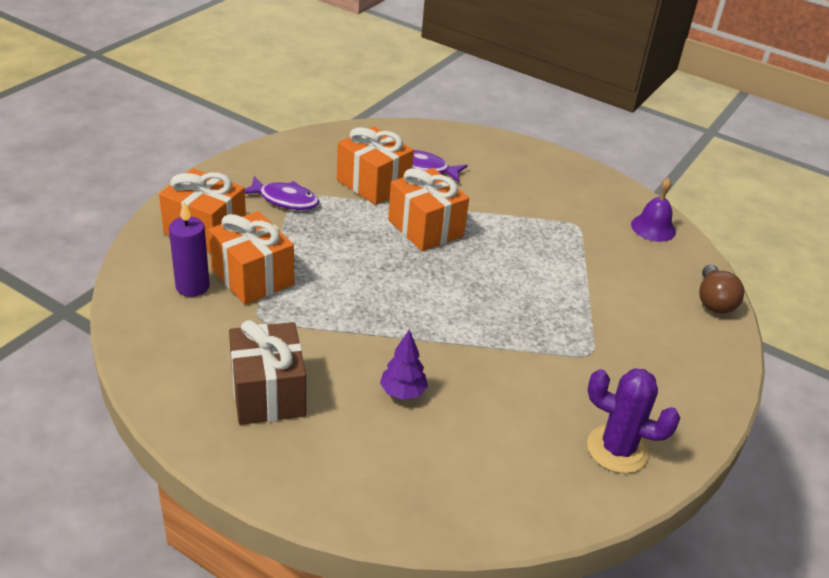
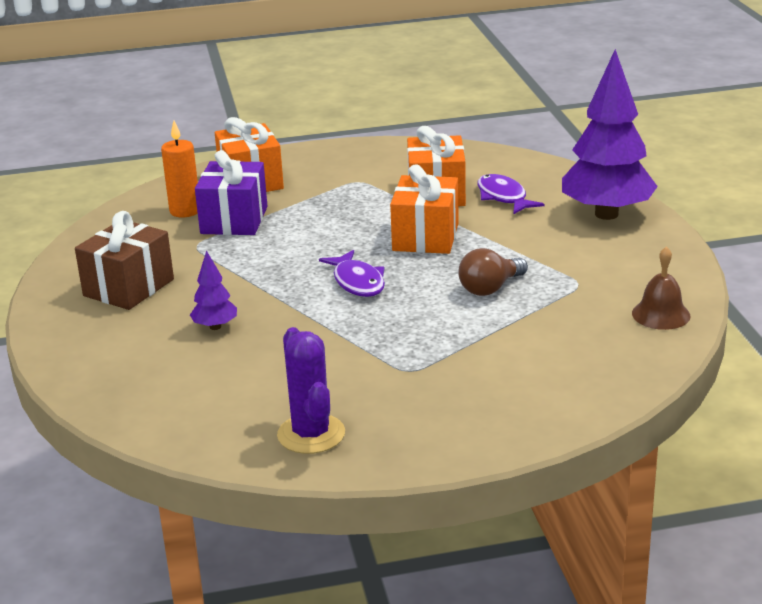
camera: 50 degrees right, 10 degrees down
purple candle [169,202,210,297] -> orange candle [161,121,198,218]
orange gift [208,211,294,305] -> purple gift [195,150,267,235]
purple fish [245,176,319,210] -> purple fish moved to [319,250,385,297]
purple bell [631,178,676,242] -> brown bell [632,247,691,330]
brown light bulb [699,265,744,314] -> brown light bulb moved to [458,248,528,296]
none -> purple tree [562,49,658,220]

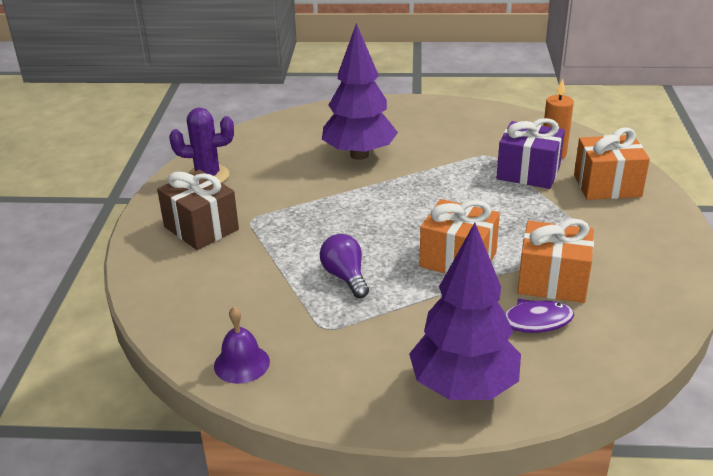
camera: 105 degrees right, 5 degrees up
brown gift [75,211,174,310] -> brown gift moved to [157,170,239,250]
purple tree [190,250,237,330] -> purple tree [322,23,398,160], size x2.26
purple fish [319,250,385,297] -> none
brown light bulb [458,248,528,296] -> purple light bulb [320,234,369,298]
brown bell [632,247,691,330] -> purple bell [214,306,270,384]

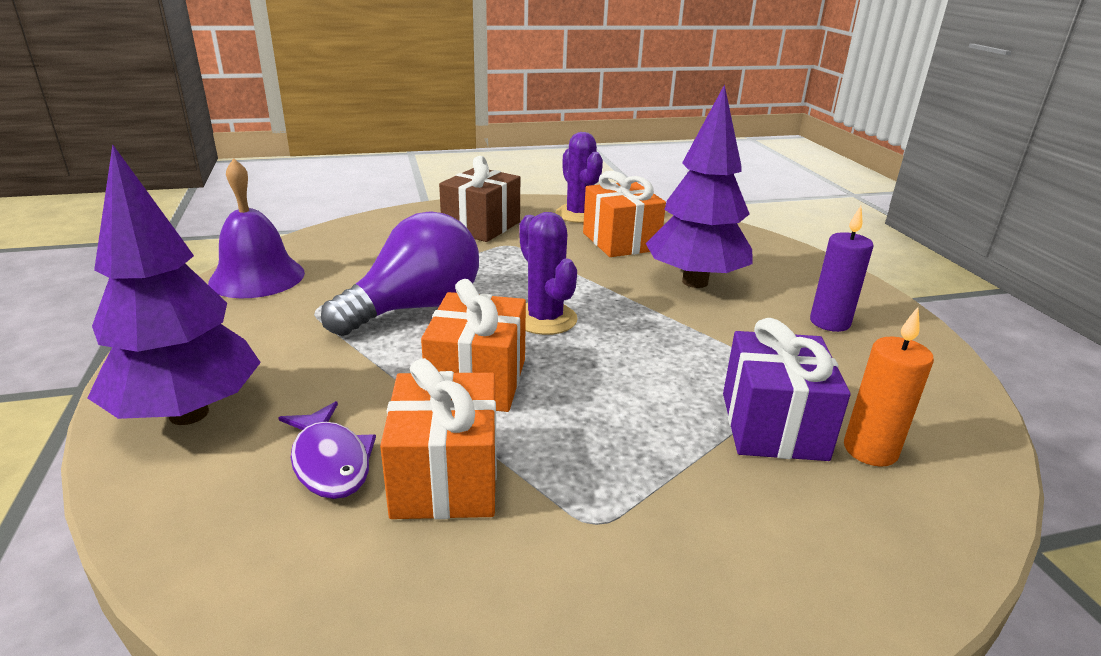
camera: 70 degrees right, 5 degrees down
purple bell [214,306,270,384] -> purple bell [208,158,305,298], size x1.59
purple light bulb [320,234,369,298] -> purple light bulb [321,212,479,336], size x1.80
orange gift [574,128,650,200] -> orange gift moved to [583,171,666,257]
none -> purple cactus [519,212,578,335]
none -> purple candle [810,206,873,332]

